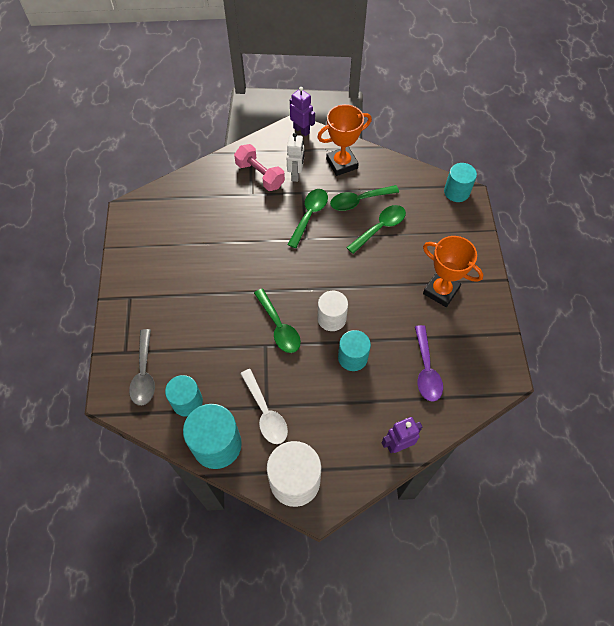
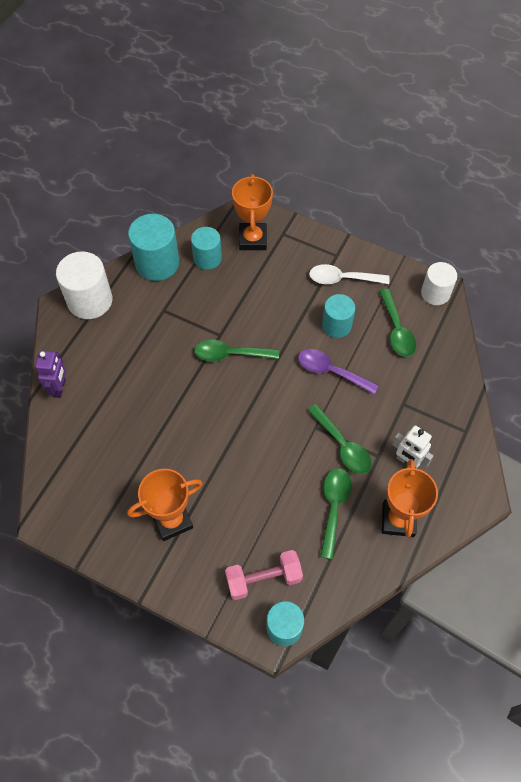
camera: 120 degrees right, 0 degrees up
grey spoon [129,329,155,406] -> orange trophy [232,174,273,250]
pink dumbbell [234,144,285,191] -> pink dumbbell moved to [225,550,303,600]
white spoon [240,369,288,444] -> white spoon moved to [309,264,390,284]
purple robot [290,87,315,136] -> none
white cylinder [318,291,348,331] -> white cylinder moved to [421,262,457,305]
turquoise cylinder [338,330,371,371] -> turquoise cylinder moved to [322,294,355,338]
green spoon [346,205,406,254] -> green spoon moved to [379,289,416,357]
purple spoon [415,325,443,402] -> purple spoon moved to [298,349,379,395]

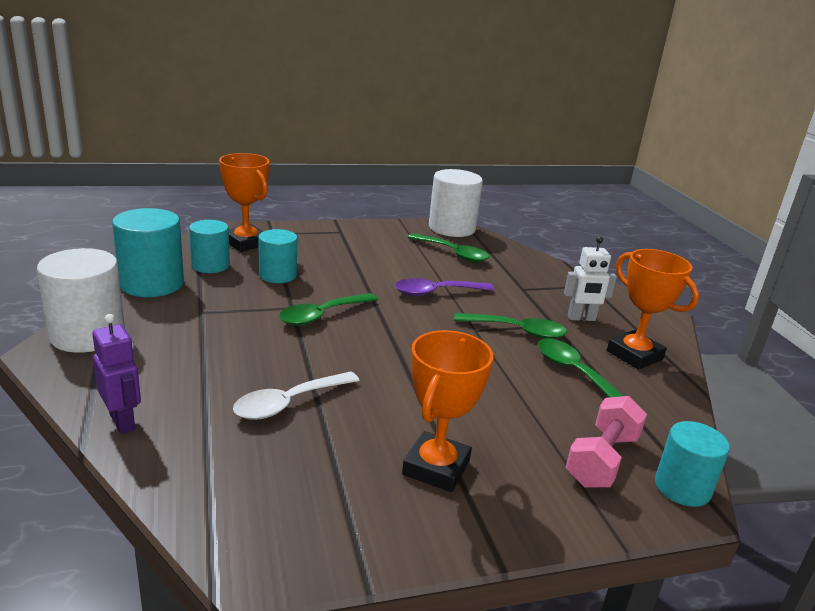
camera: 45 degrees left, 35 degrees down
white spoon [309,264,390,284] -> white spoon moved to [233,371,360,420]
turquoise cylinder [322,294,355,338] -> turquoise cylinder moved to [259,229,297,283]
white cylinder [421,262,457,305] -> white cylinder [429,169,483,237], size x1.54

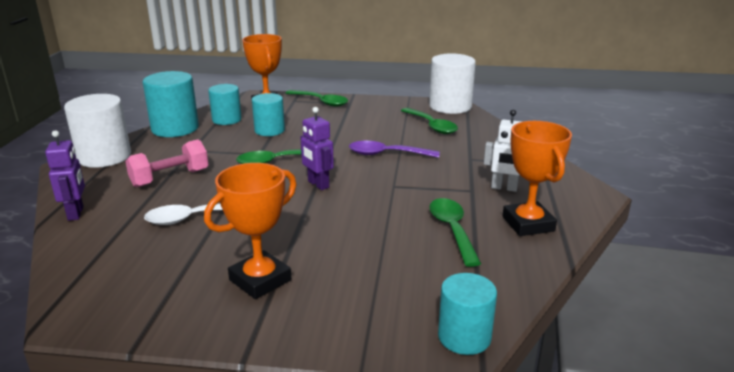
camera: 25 degrees right, 0 degrees up
green spoon [454,313,567,339] -> green spoon moved to [286,90,348,107]
pink dumbbell [566,396,647,488] -> pink dumbbell moved to [125,139,208,187]
none -> purple robot [300,107,334,190]

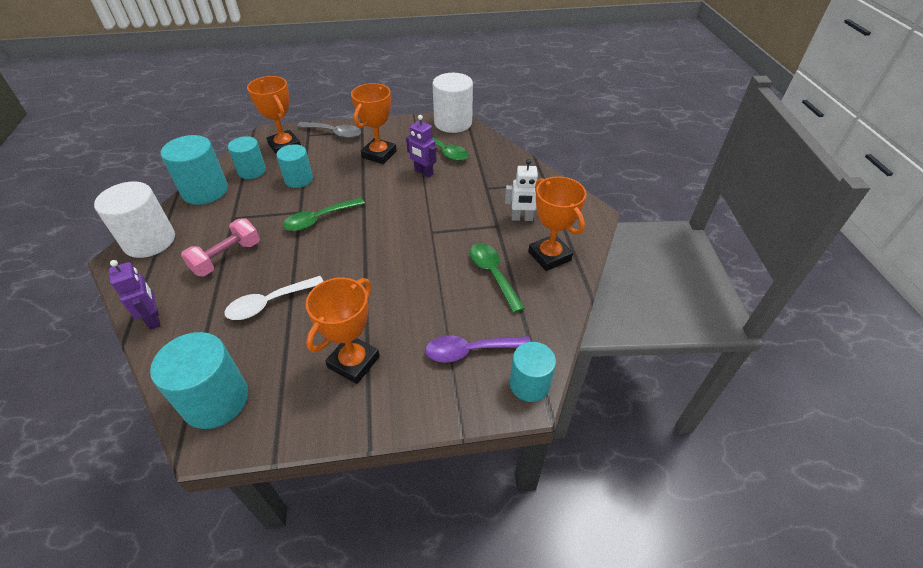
camera: 15 degrees left, 20 degrees up
green spoon [286,90,348,107] -> grey spoon [297,122,361,139]
purple robot [300,107,334,190] -> purple robot moved to [406,115,437,178]
purple spoon [349,141,440,158] -> purple spoon moved to [425,335,531,362]
none -> turquoise cylinder [150,332,248,429]
none -> orange trophy [351,83,397,164]

